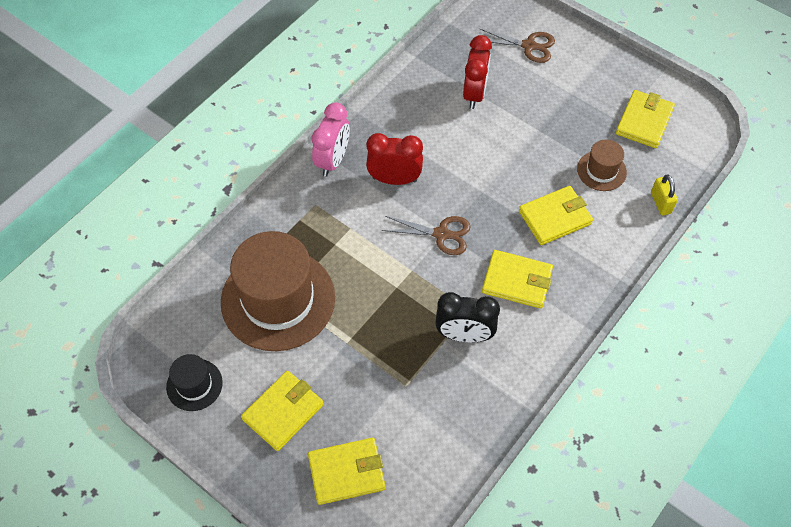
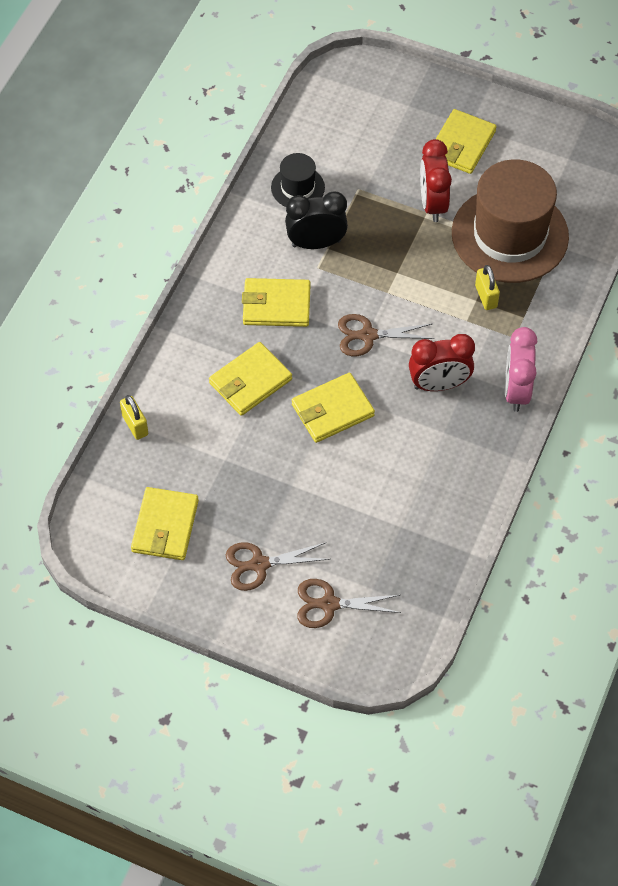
camera: 165 degrees right, 0 degrees up
black hat [166,354,223,411] -> black hat moved to [271,153,325,207]
yellow wallet [308,438,386,505] -> yellow wallet moved to [292,373,375,443]
red clock [463,35,492,109] -> red clock moved to [420,139,452,222]
brown hat [577,140,627,191] -> none
none -> brown scissors [226,542,330,591]
none -> yellow padlock [475,265,500,310]

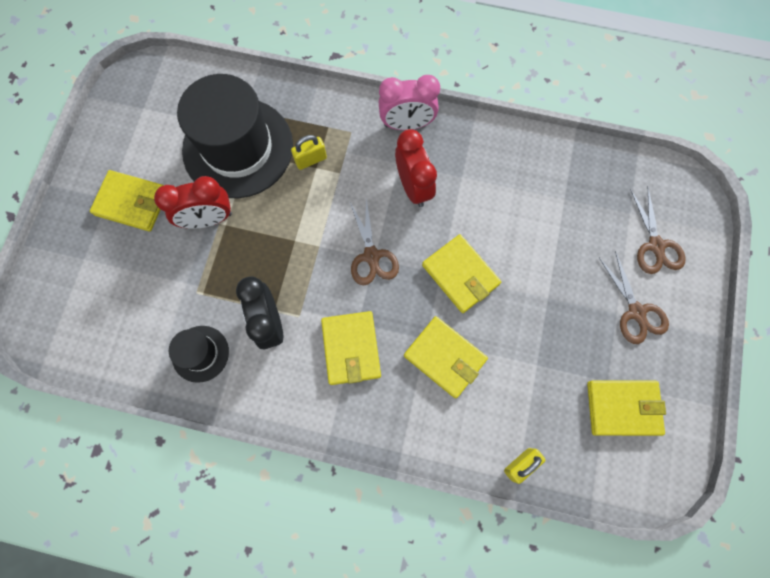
camera: 100 degrees left, 15 degrees up
brown hat [452,159,569,283] -> black hat [177,74,293,198]

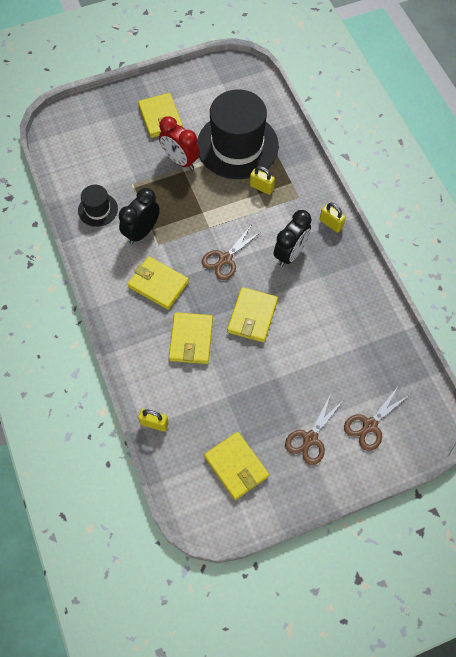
camera: 55 degrees right, 10 degrees down
yellow wallet [321,311,381,385] -> yellow wallet turned 75 degrees clockwise [128,256,189,310]
pink clock [379,75,440,130] -> yellow padlock [320,203,346,233]
red clock [395,129,437,207] -> black clock [274,210,311,267]

